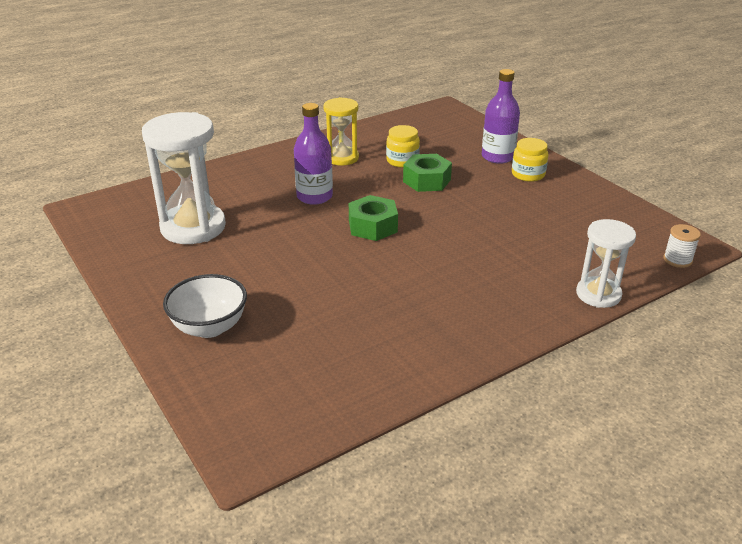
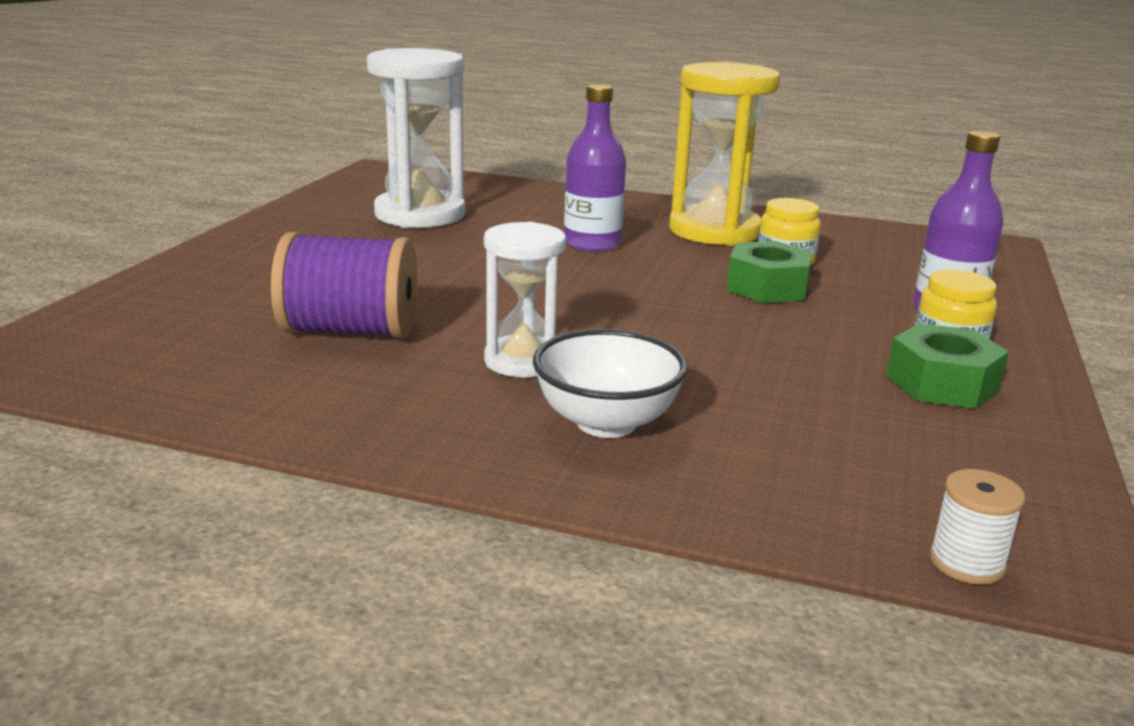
camera: 50 degrees right, 10 degrees down
white bowl [163,274,247,338] -> white bowl moved to [533,329,688,438]
yellow hourglass [323,97,359,166] -> yellow hourglass [669,62,780,246], size x1.65
green nut [349,195,398,241] -> green nut moved to [886,323,1009,409]
white hourglass [576,219,636,308] -> white hourglass moved to [484,222,566,377]
none -> purple spool [271,232,418,339]

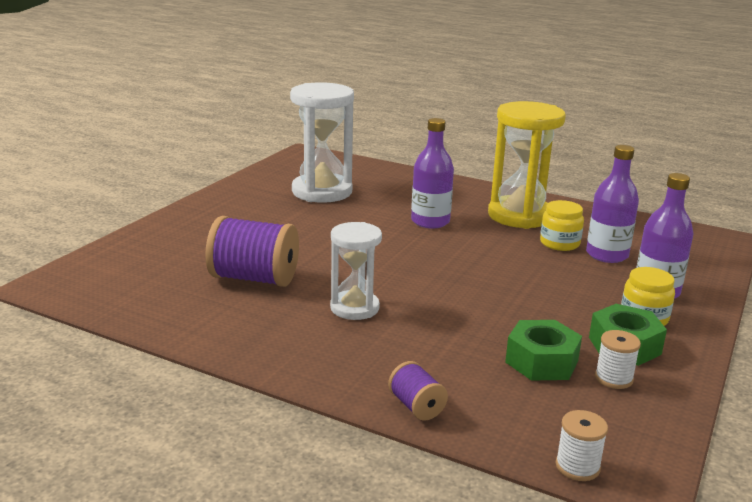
camera: 10 degrees right, 0 degrees up
white bowl [533,329,688,438] -> none
green nut [726,241,812,303] -> green nut moved to [505,320,582,381]
none -> purple spool [388,361,448,421]
none -> purple bottle [586,145,639,263]
none -> white spool [595,330,641,389]

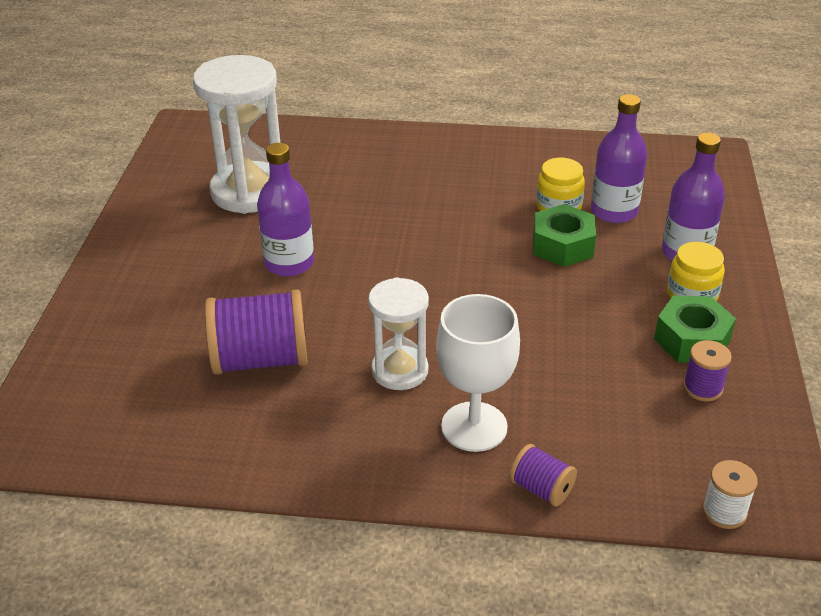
camera: 20 degrees left, 15 degrees up
purple bottle [411,118,454,229] -> purple bottle moved to [257,143,314,277]
yellow hourglass [488,101,566,229] -> none
green nut [505,320,582,381] -> green nut moved to [533,204,596,267]
white spool [595,330,641,389] -> purple spool [683,340,732,402]
none -> white goblet [436,294,520,452]

